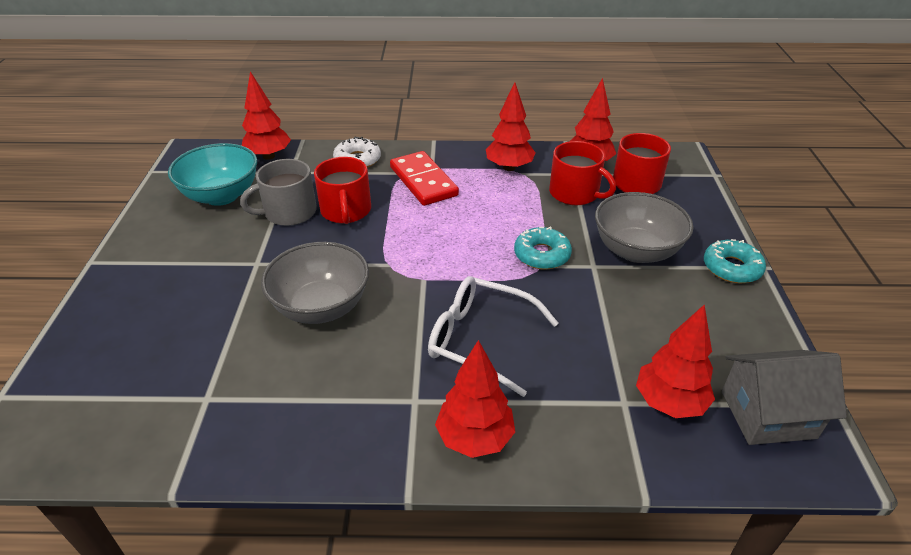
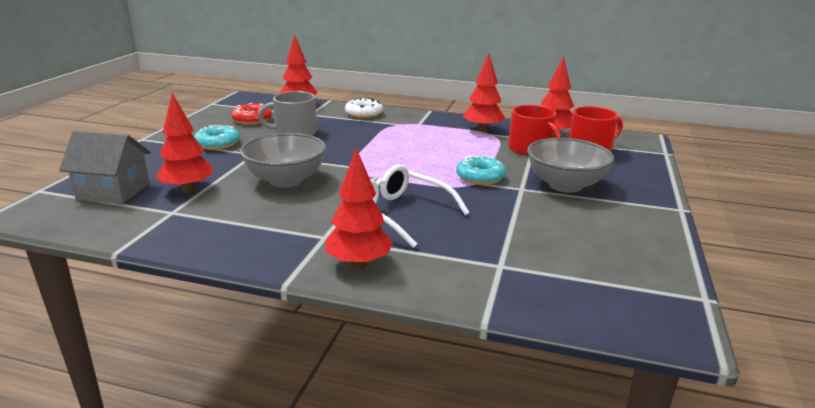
camera: 15 degrees right, 15 degrees down
turquoise bowl [168,143,257,206] -> red donut [231,103,272,125]
red mug [314,157,371,224] -> none
red domino [390,151,459,206] -> none
red tree [636,305,715,418] -> red tree moved to [156,93,213,193]
turquoise donut [704,239,766,283] -> turquoise donut moved to [194,125,240,150]
grey house [722,350,847,445] -> grey house moved to [59,131,151,204]

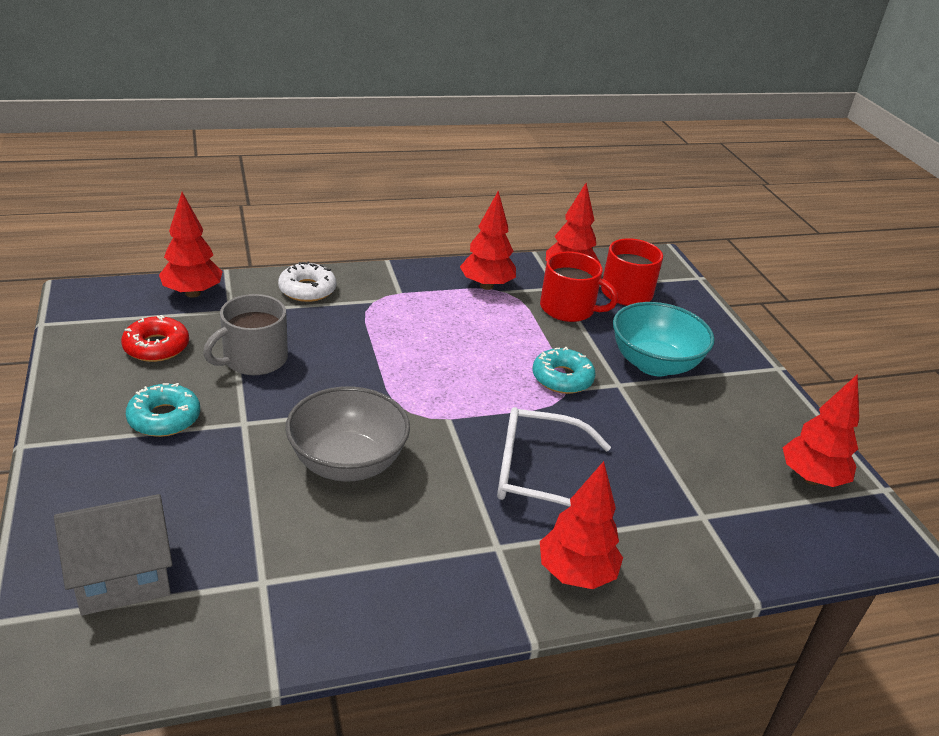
camera: 35 degrees left, 10 degrees up
red tree [156,93,213,193] -> red tree moved to [782,374,859,487]
grey bowl [527,138,614,193] -> turquoise bowl [613,302,715,376]

